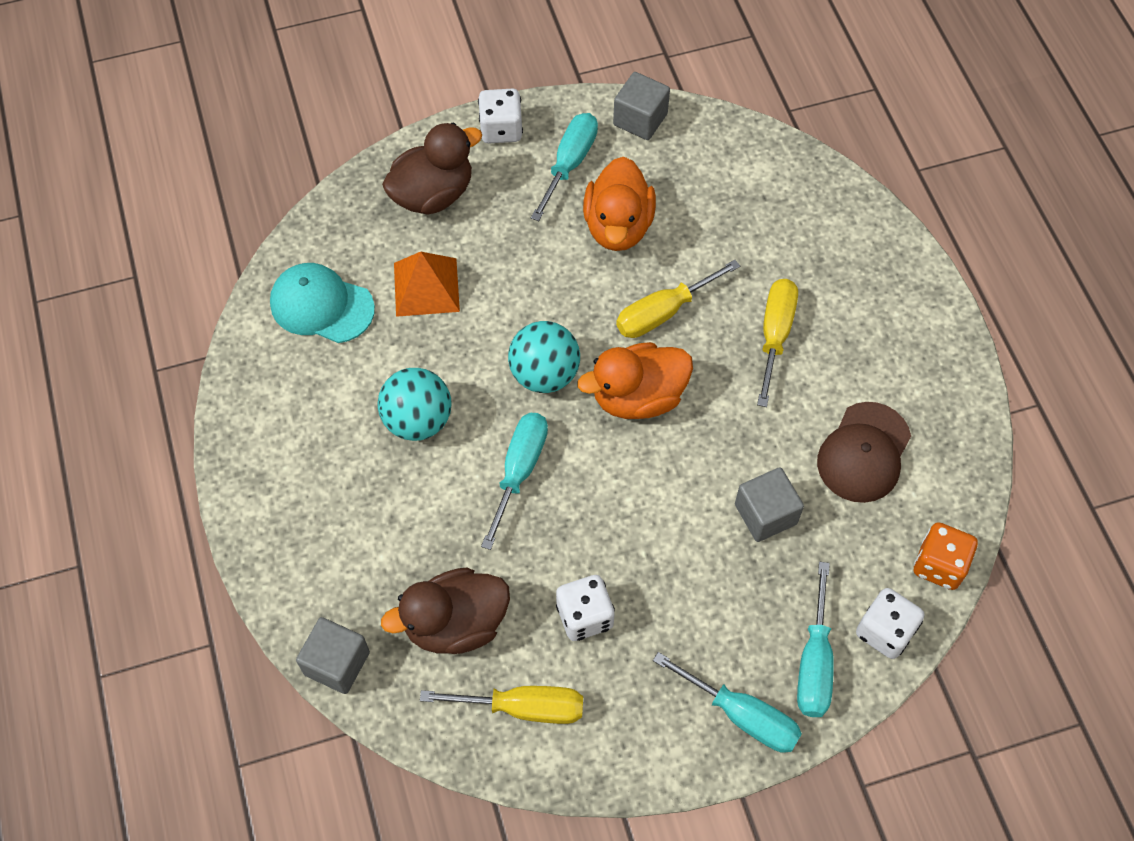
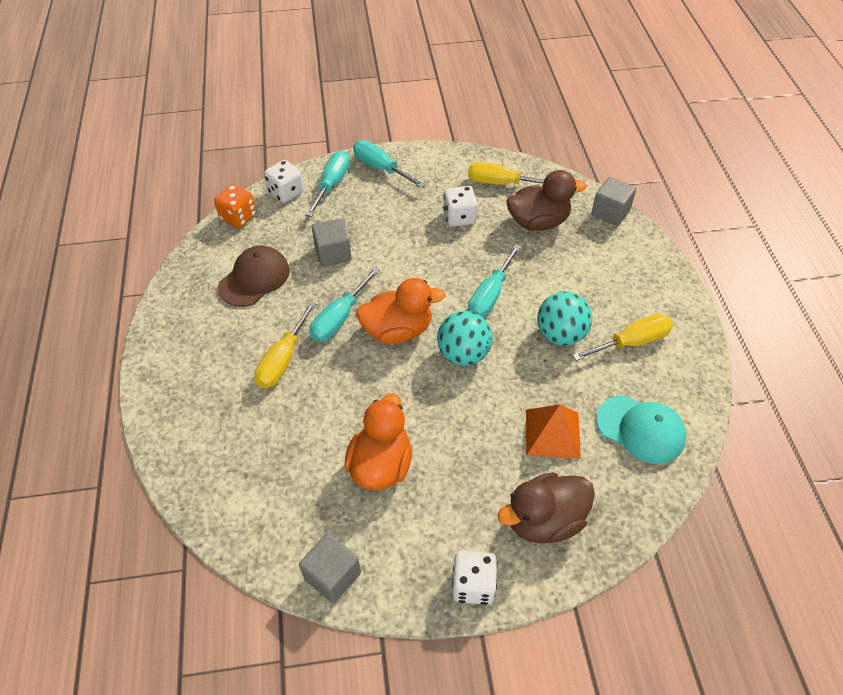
camera: 170 degrees left, 10 degrees down
turquoise screwdriver [531,113,598,221] -> turquoise screwdriver moved to [309,267,380,342]
yellow screwdriver [616,260,740,338] -> yellow screwdriver moved to [572,314,673,361]

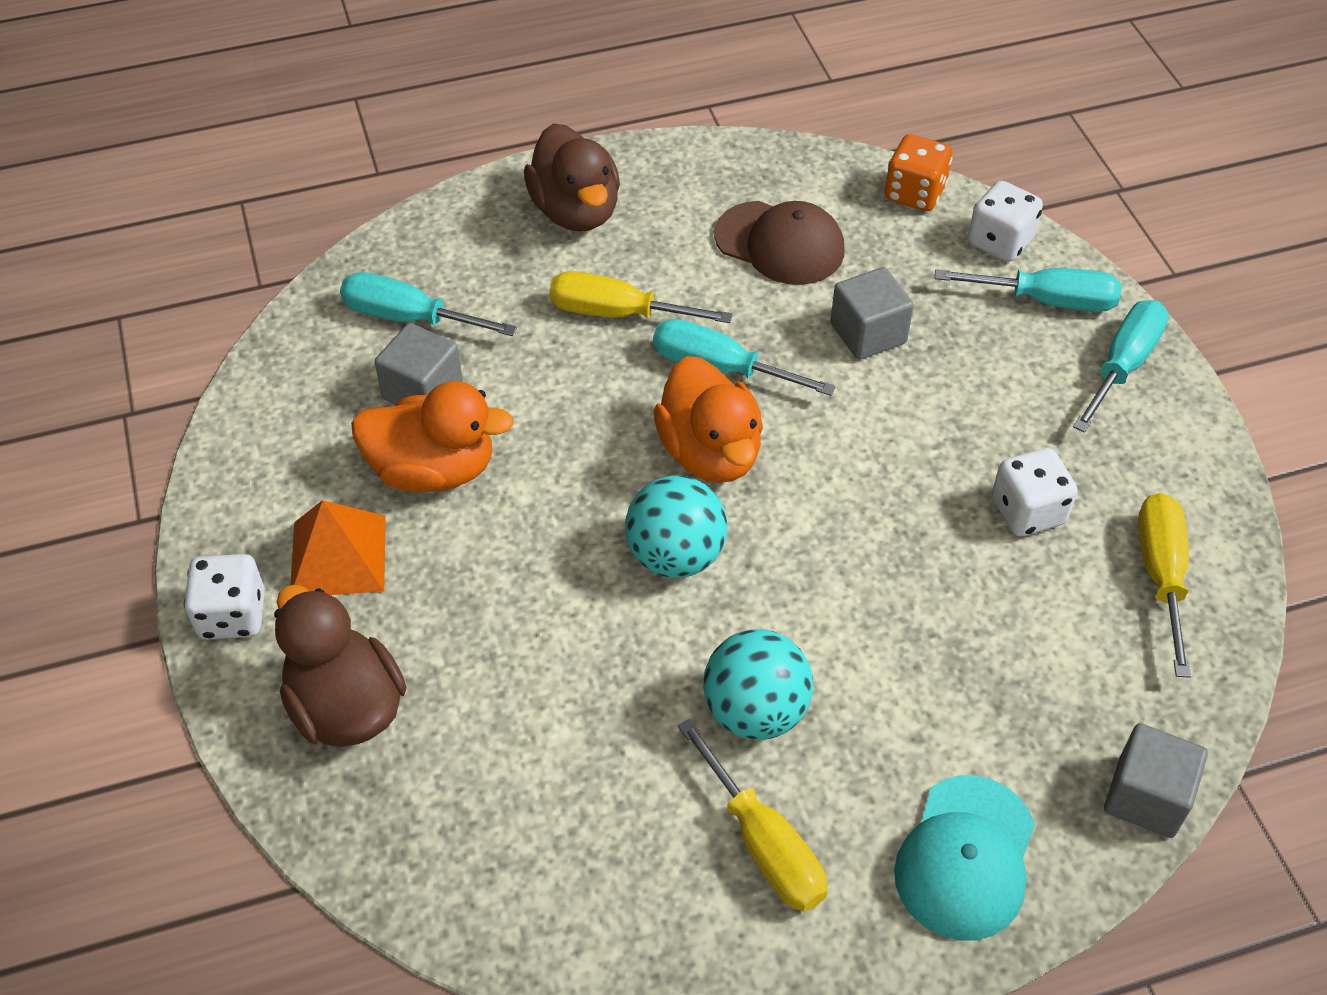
camera: 80 degrees right, 0 degrees up
grey cube [299,533,361,603] -> grey cube moved to [375,323,463,405]
turquoise screwdriver [468,244,521,318] -> turquoise screwdriver moved to [340,272,517,336]
brown duck [507,170,586,231] -> brown duck moved to [524,123,620,231]
orange pyramid [526,405,581,459] -> orange pyramid moved to [291,500,386,595]
turquoise cap [596,395,686,464] -> turquoise cap moved to [894,775,1035,940]

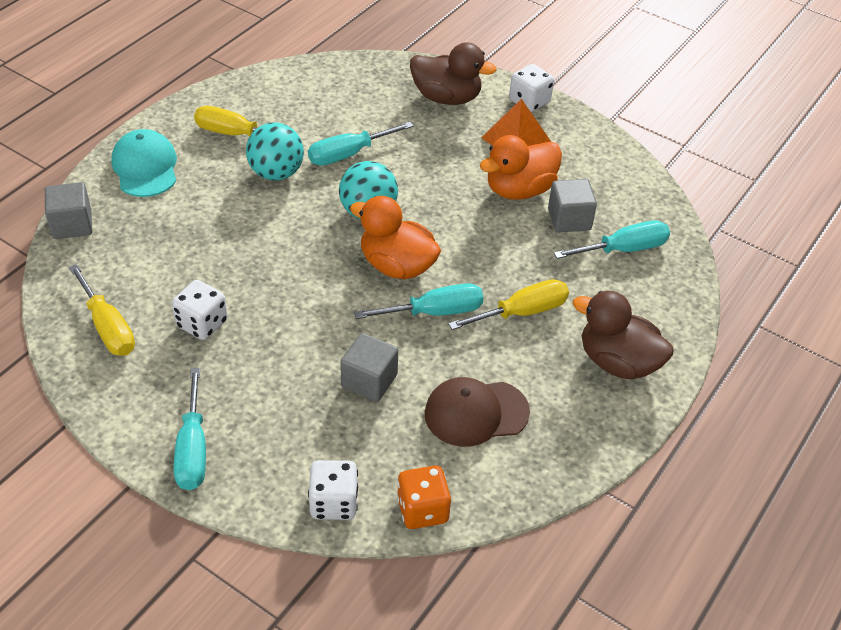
camera: 140 degrees right, 5 degrees down
turquoise screwdriver [935,268,1122,312] -> turquoise screwdriver moved to [308,122,413,166]

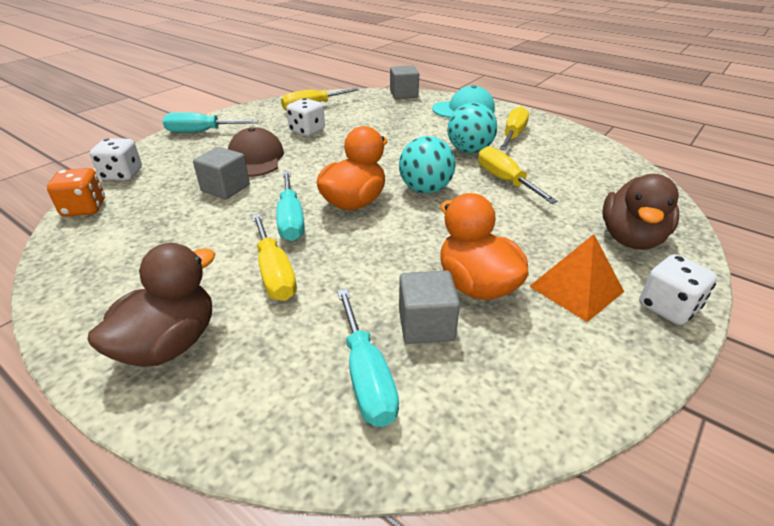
camera: 95 degrees right, 10 degrees down
turquoise screwdriver [308,122,413,166] -> yellow screwdriver [478,146,558,204]
brown cap [425,377,530,447] -> brown cap moved to [228,127,284,177]

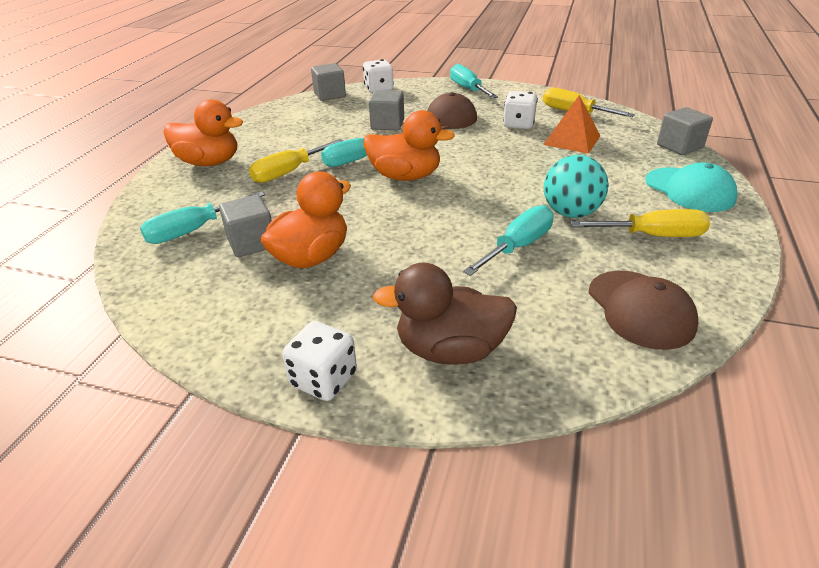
camera: 70 degrees right, 0 degrees up
orange dice [47,168,105,217] -> grey cube [311,63,346,101]
brown duck [88,243,215,367] -> orange duck [163,99,243,166]
turquoise ball [399,136,456,193] -> none
yellow screwdriver [478,146,558,204] -> turquoise screwdriver [463,205,554,276]
orange pyramid [529,234,624,322] -> orange pyramid moved to [543,95,600,154]
none -> brown cap [589,271,698,350]

